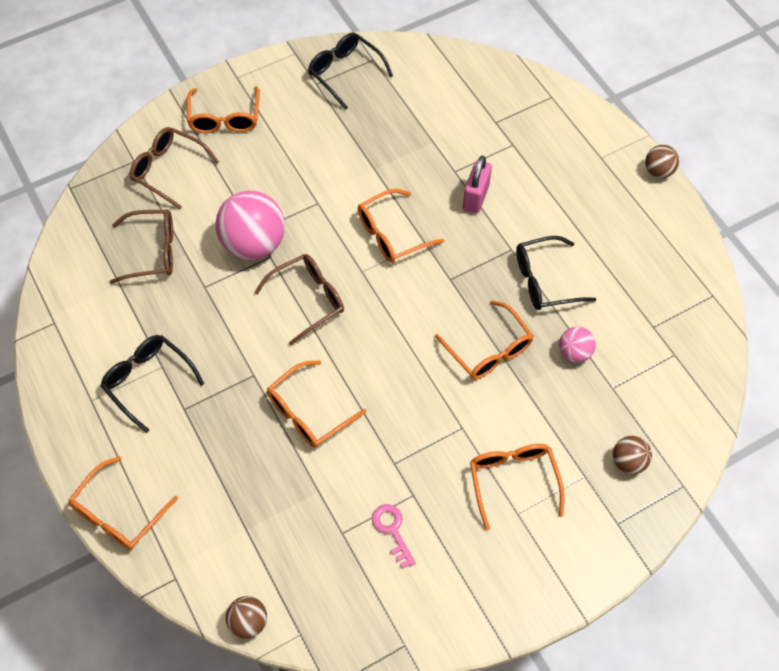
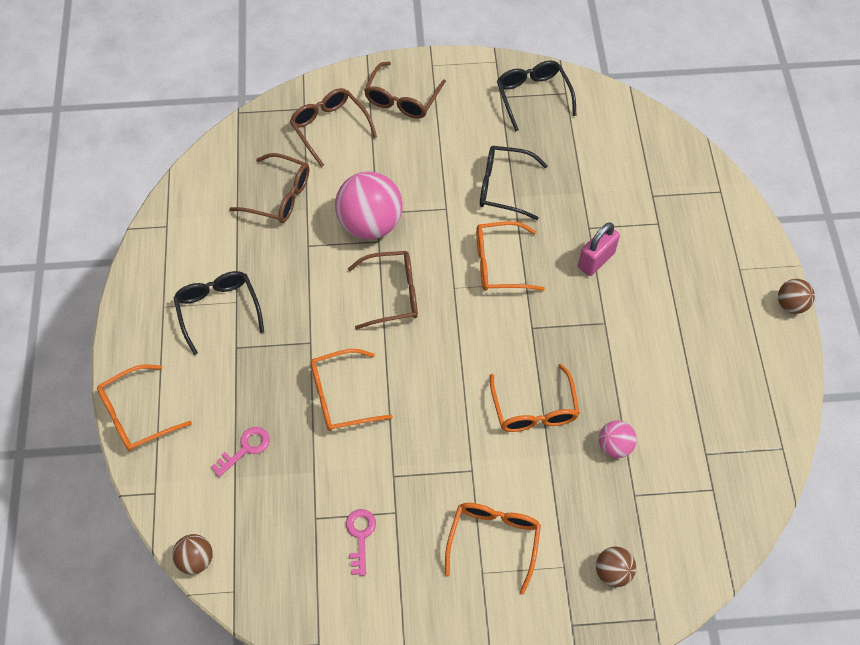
camera: 25 degrees right, 0 degrees up
orange glasses [187,86,260,133] -> brown glasses [364,62,446,119]
black glasses [516,236,597,310] -> black glasses moved to [480,146,548,220]
none -> pink key [211,427,270,477]

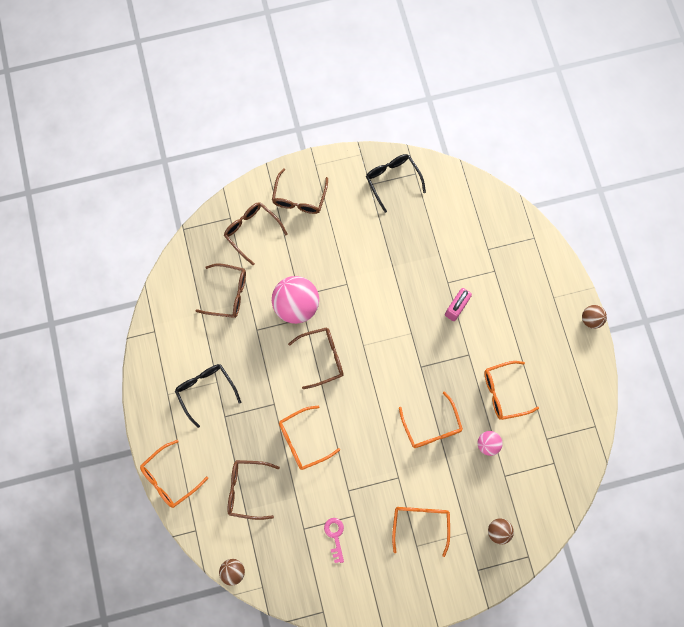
camera: 10 degrees left, 15 degrees up
pink key [211,427,270,477] -> brown glasses [227,460,280,520]
orange glasses [476,221,545,291] -> orange glasses moved to [484,361,539,420]
black glasses [480,146,548,220] -> none

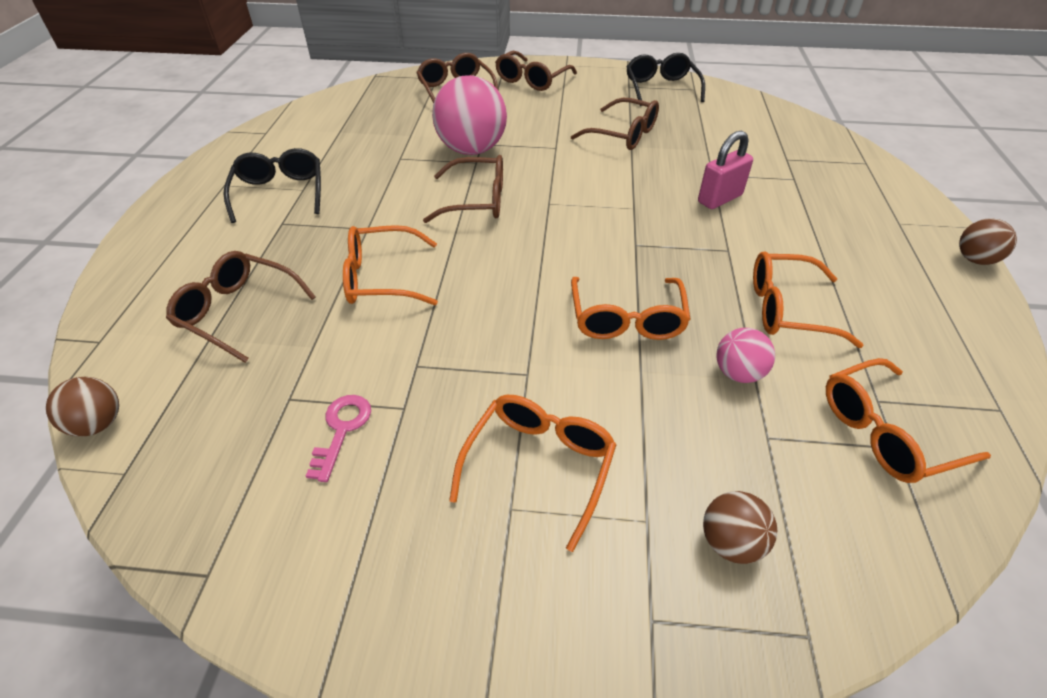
camera: 20 degrees right, 30 degrees down
orange glasses [140,440,208,508] -> orange glasses moved to [826,358,991,483]
brown glasses [196,263,246,318] -> brown glasses moved to [571,98,659,150]

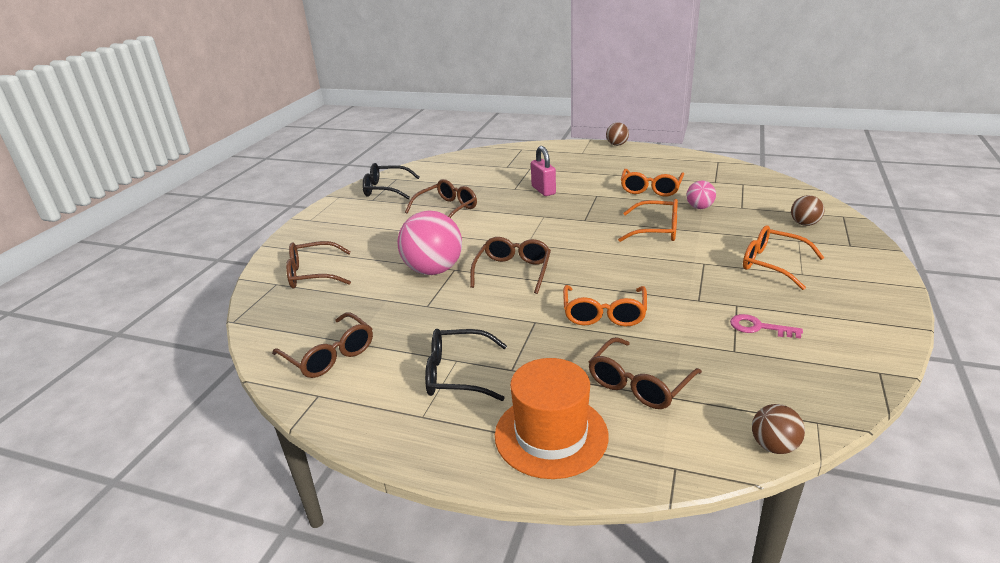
camera: 75 degrees left, 15 degrees down
brown glasses [495,51,577,91] -> brown glasses moved to [272,312,373,378]
orange glasses [826,358,991,483] -> none
none -> orange hat [495,358,609,479]

